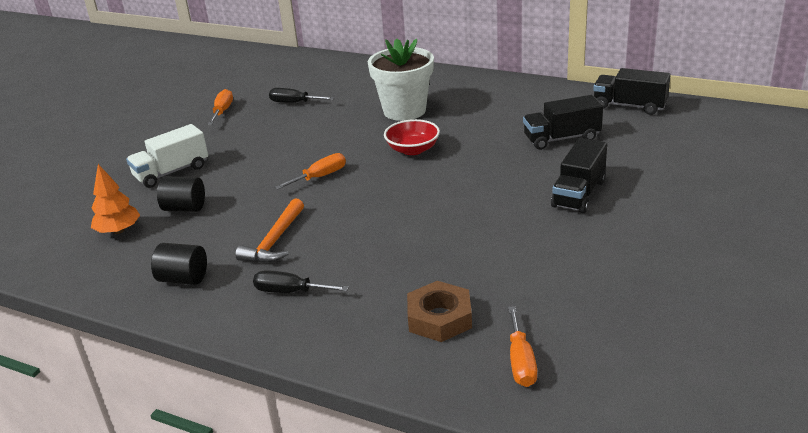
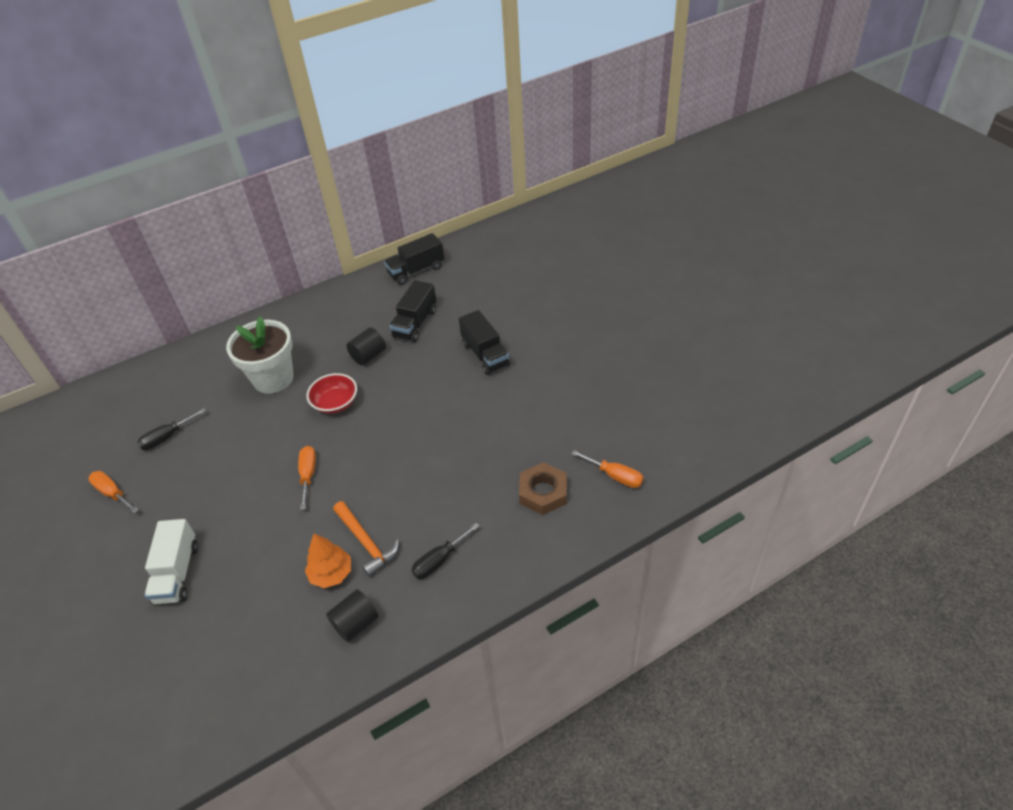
camera: 55 degrees left, 15 degrees up
orange tree [91,164,140,234] -> orange tree moved to [305,534,351,588]
black cylinder [157,177,205,212] -> black cylinder moved to [346,328,386,365]

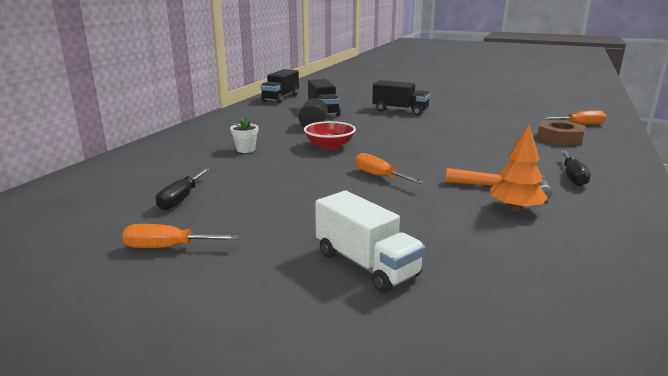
camera: 40 degrees left, 25 degrees down
white flower pot [226,316,294,394] -> white flower pot [230,118,258,153], size x0.42
black cylinder [326,589,379,642] -> none

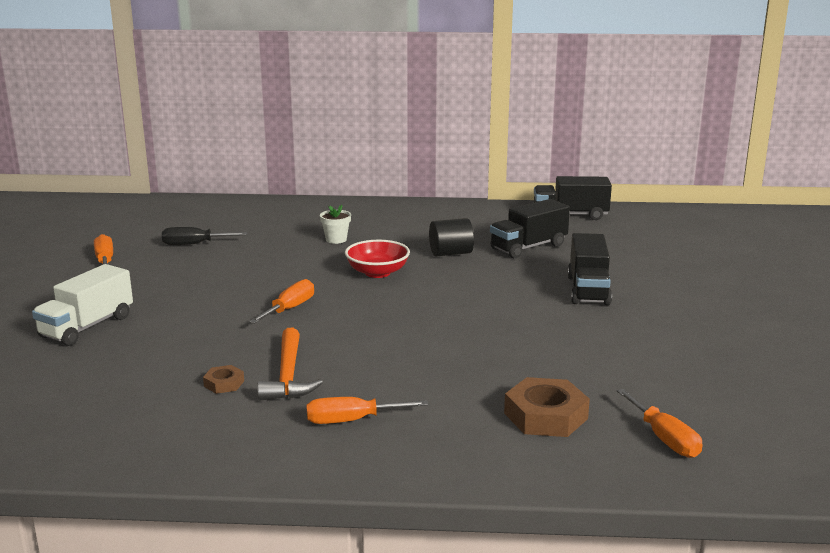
camera: 70 degrees right, 0 degrees up
orange tree [491,125,548,212] -> brown nut [203,365,244,394]
black screwdriver [561,151,591,186] -> orange screwdriver [306,397,429,424]

